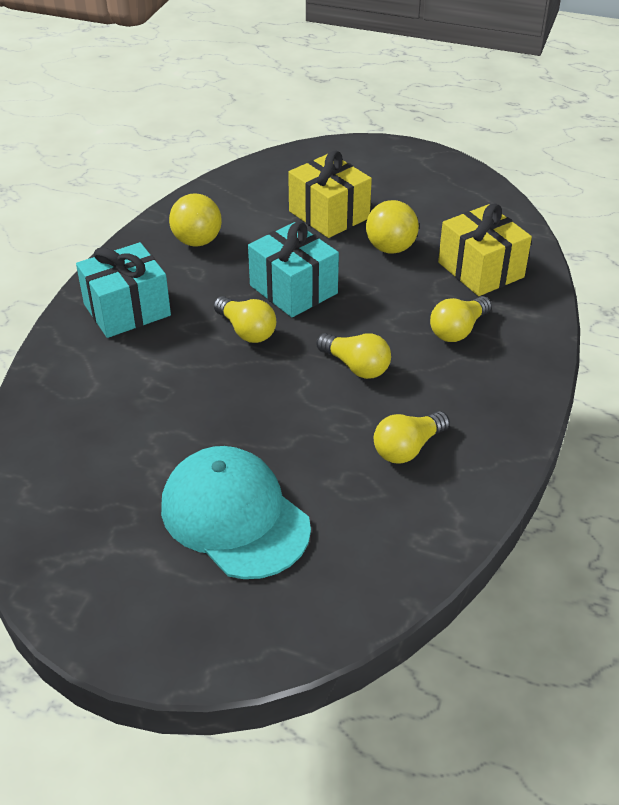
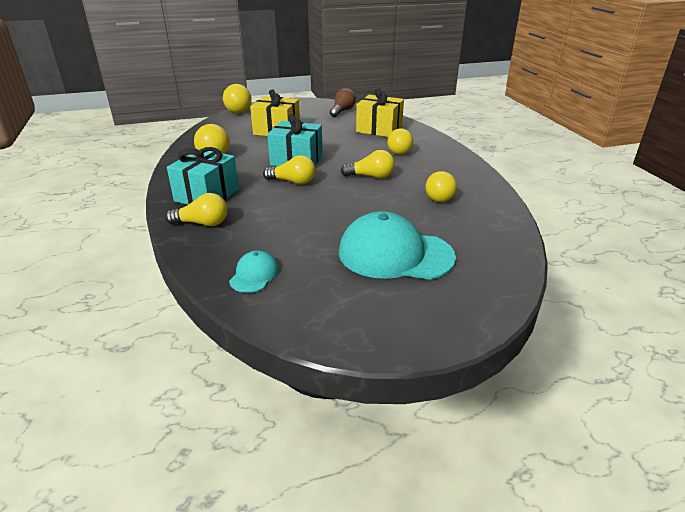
camera: 35 degrees left, 10 degrees down
yellow ball [366,200,419,254] -> yellow ball moved to [223,84,252,113]
none -> yellow light bulb [165,193,227,226]
none -> turquoise cap [229,250,279,293]
none -> brown light bulb [330,88,356,117]

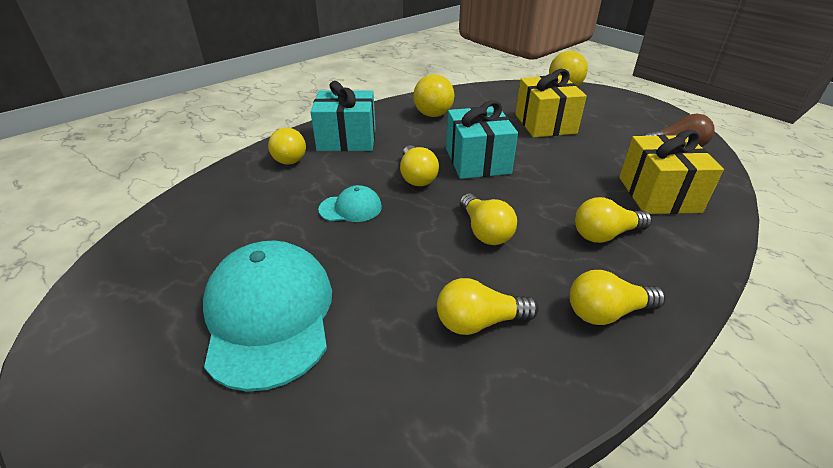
camera: 65 degrees right, 5 degrees up
turquoise cap [229,250,279,293] -> turquoise cap moved to [318,185,382,222]
none -> yellow light bulb [569,270,666,325]

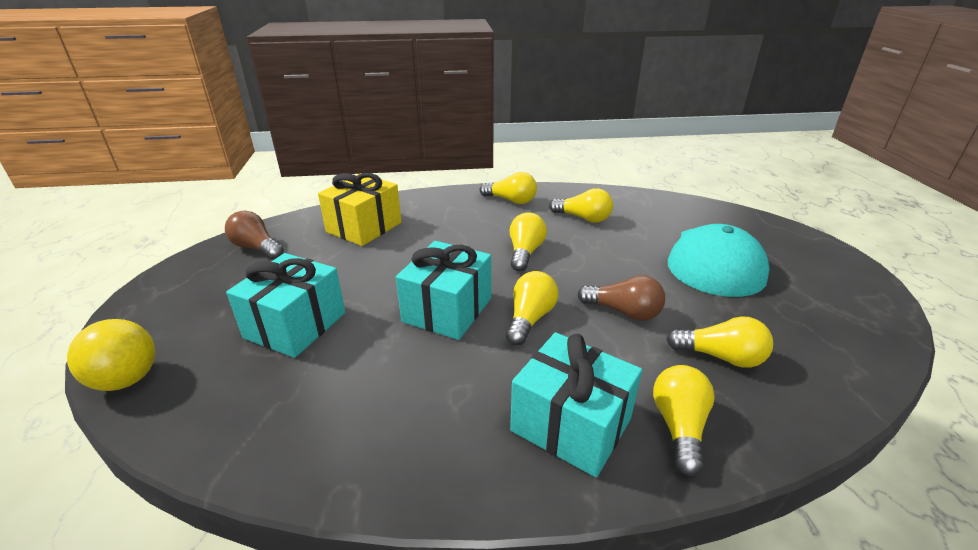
camera: 145 degrees left, 5 degrees down
turquoise cap [318,185,382,222] -> brown light bulb [578,275,665,321]
yellow ball [413,74,455,117] -> none
yellow gift [515,69,587,137] -> turquoise gift [226,253,345,358]
yellow light bulb [575,197,652,243] -> yellow light bulb moved to [666,316,773,368]

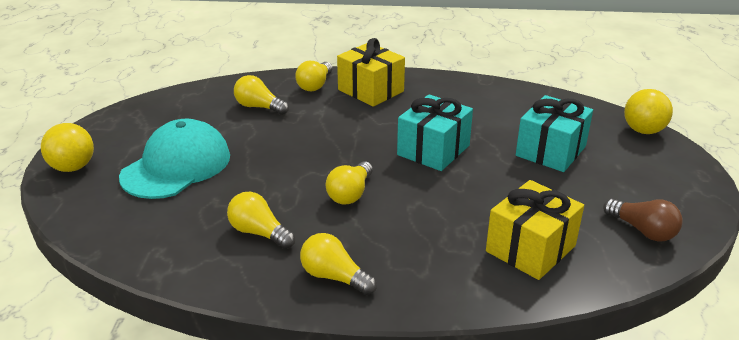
camera: 170 degrees left, 0 degrees up
yellow light bulb [506,271,558,345] -> none
turquoise gift [510,332,642,478] -> yellow gift [337,38,405,107]
brown light bulb [578,275,665,321] -> none
none -> yellow ball [41,123,94,172]

